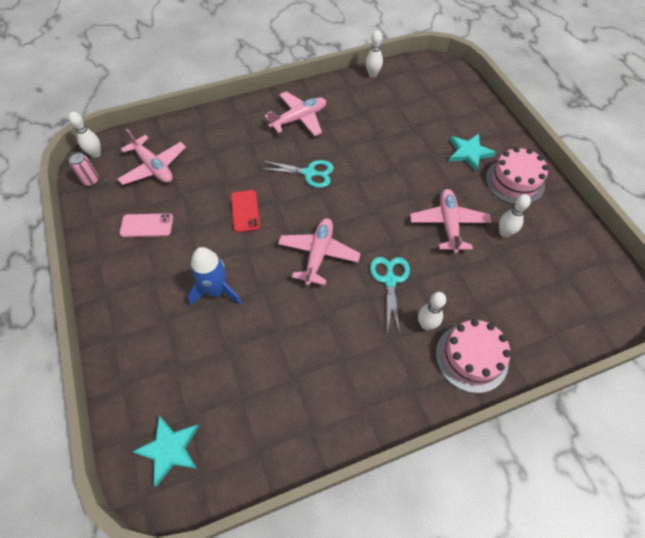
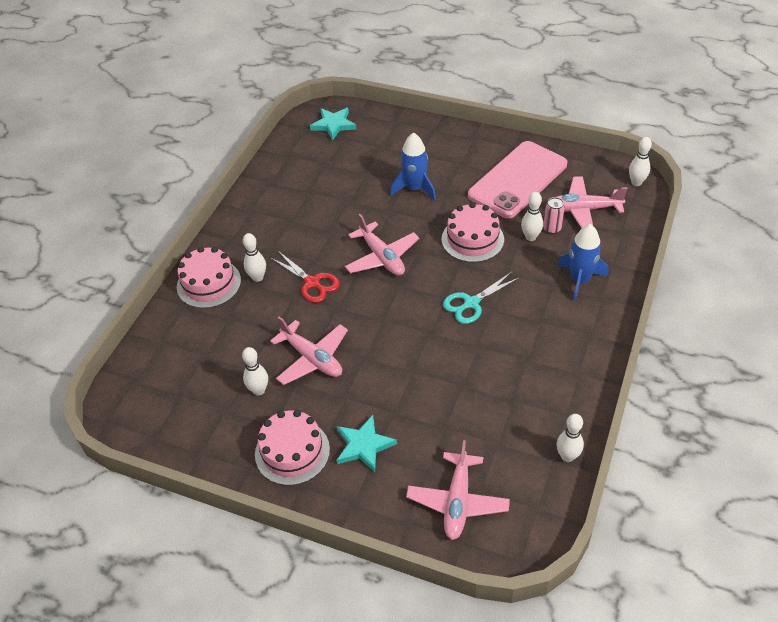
camera: 135 degrees right, 10 degrees down
pink can [69,152,99,186] -> pink can moved to [543,197,565,234]
pink phone [120,213,173,237] -> pink phone [468,141,567,218], size x2.18
red phone [231,190,260,233] -> pink cake [442,202,504,262]
pink plane [264,91,326,136] -> pink plane moved to [406,440,510,540]
turquoise scissors [370,257,410,334] -> red scissors [271,251,339,303]
none -> white bowling pin [521,192,543,241]
none -> blue rocket [558,224,608,302]

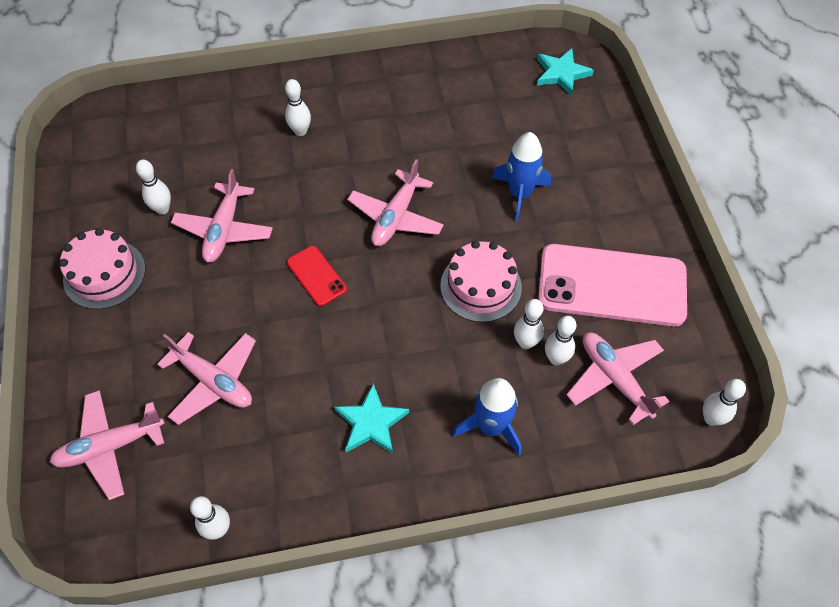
camera: 55 degrees right, 10 degrees up
pink cake [177,247,241,308] -> none
red scissors [271,251,339,303] -> none
turquoise star [337,415,397,473] -> turquoise star moved to [334,383,409,454]
turquoise scissors [443,272,520,324] -> none
pink can [543,197,565,234] -> white bowling pin [545,316,576,365]
none -> pink plane [157,332,256,425]
none -> red phone [287,246,347,306]

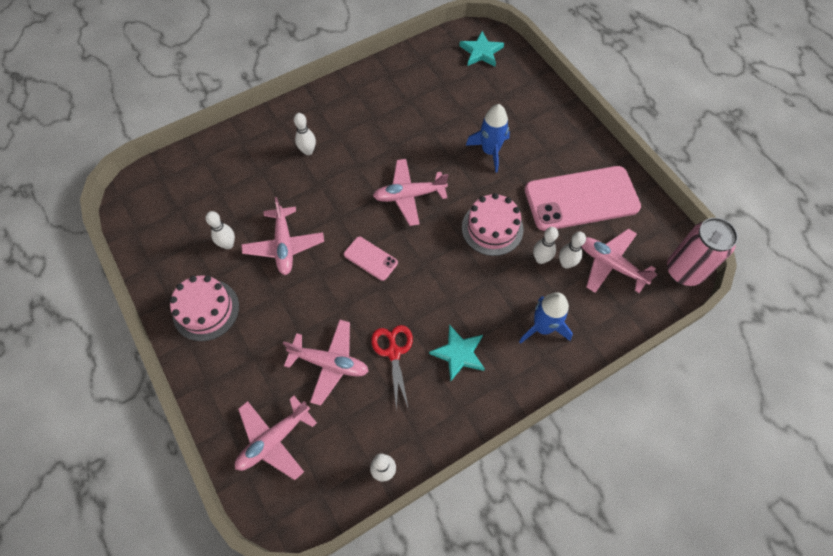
camera: 20 degrees left, 5 degrees up
red phone [287,246,347,306] -> pink phone [344,237,398,281]
pink plane [347,159,444,246] -> pink plane turned 75 degrees clockwise [373,159,448,226]
white bowling pin [703,379,746,426] -> pink can [667,217,738,286]
none -> red scissors [371,325,413,412]

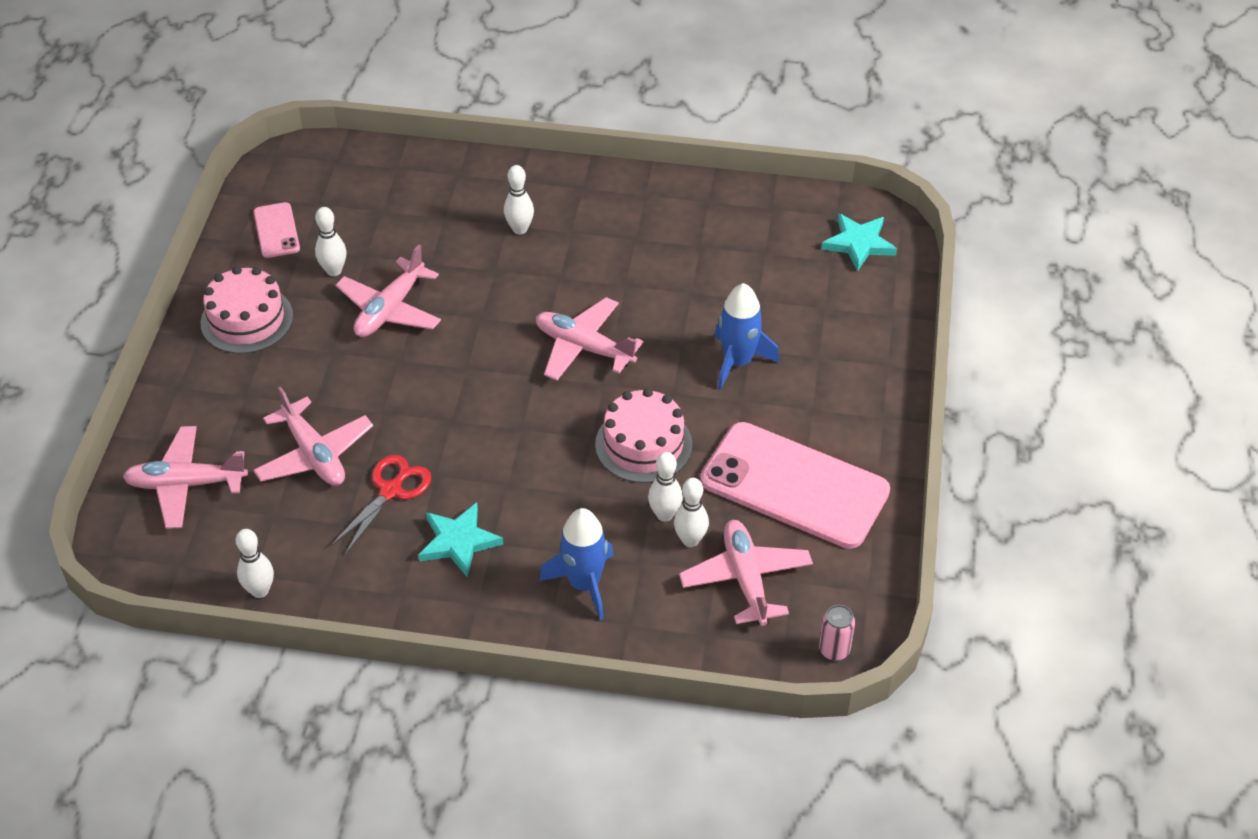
camera: 40 degrees right, 15 degrees down
pink phone [344,237,398,281] -> pink phone moved to [254,202,300,258]
pink can [667,217,738,286] -> pink can [819,605,855,661], size x0.48

